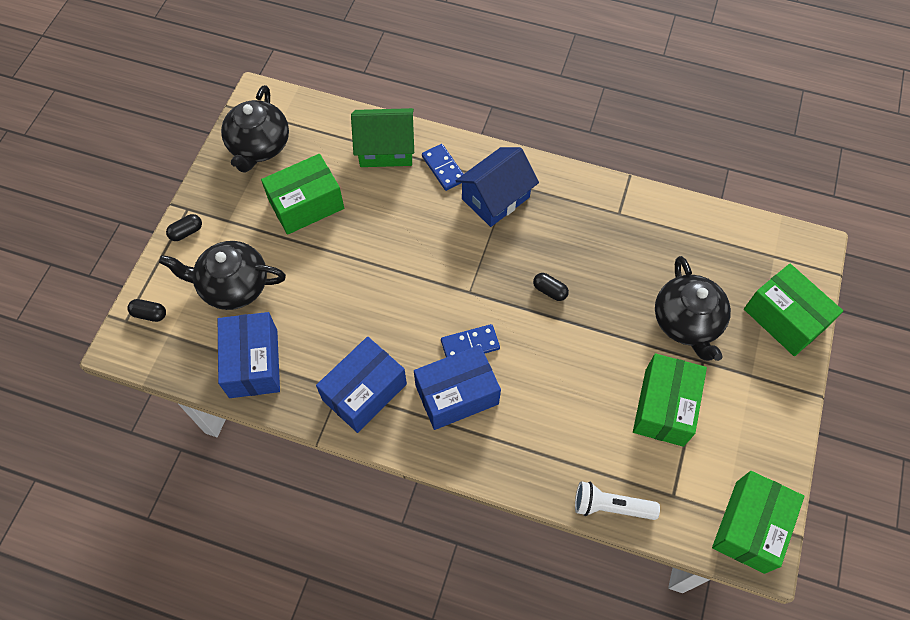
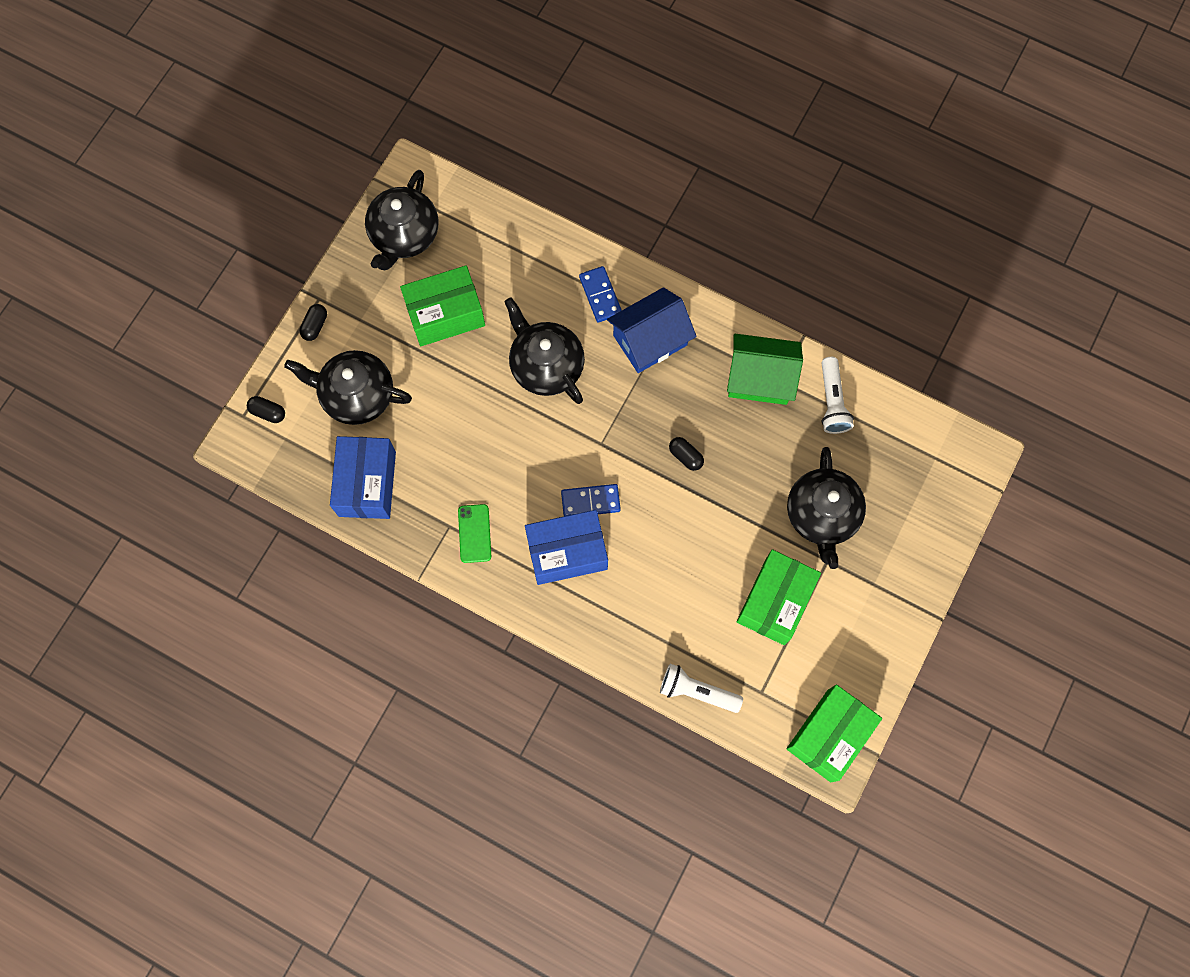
camera: 10 degrees right, 10 degrees up
black capsule [166,214,202,241] -> black capsule turned 45 degrees counterclockwise [299,304,327,341]
blue box [316,337,407,433] -> green phone [458,504,491,563]
green house [351,108,414,167] -> green house moved to [727,334,803,405]
green box [744,264,843,356] -> none
none -> black teapot [504,297,585,404]
none -> white flashlight [821,357,854,434]

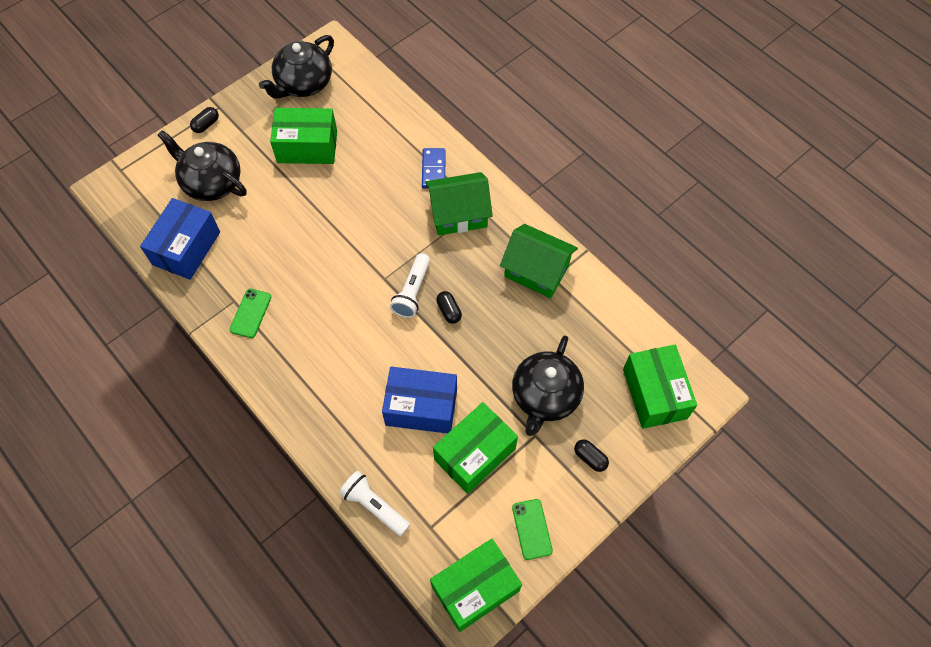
camera: 20 degrees right, 10 degrees down
black capsule [247,396,285,423] -> black capsule moved to [574,439,609,472]
black teapot [504,297,585,404] -> none
blue box [525,510,608,585] -> blue box moved to [382,367,457,434]
blue domino [561,484,621,516] -> none
blue house [607,287,696,373] -> green house [425,172,493,235]
white flashlight [821,357,854,434] -> white flashlight moved to [390,253,430,318]
none -> green phone [512,499,553,560]
none -> green box [623,345,697,429]

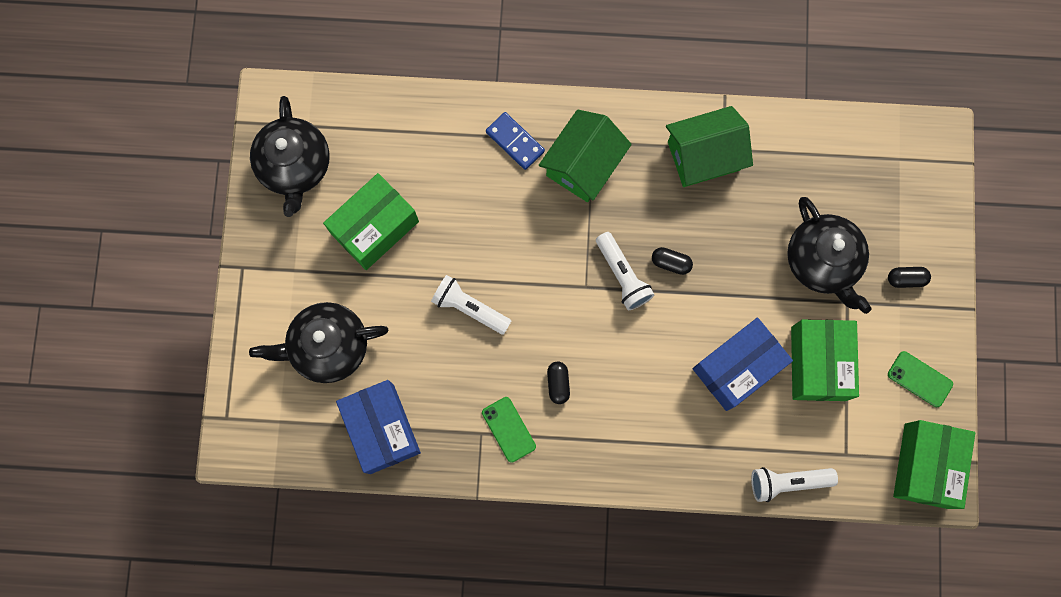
camera: 45 degrees left, 15 degrees up
black capsule [190,107,219,133] -> black capsule moved to [547,362,570,404]
green box [623,345,697,429] -> none
none -> white flashlight [431,275,511,335]

